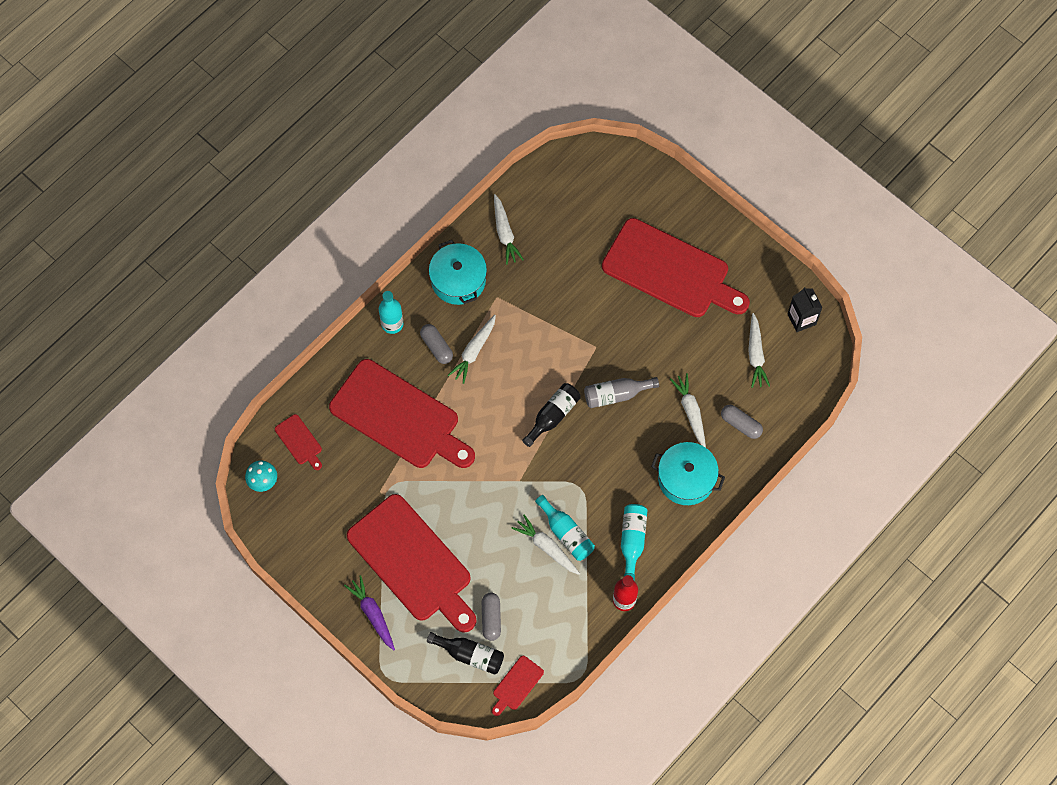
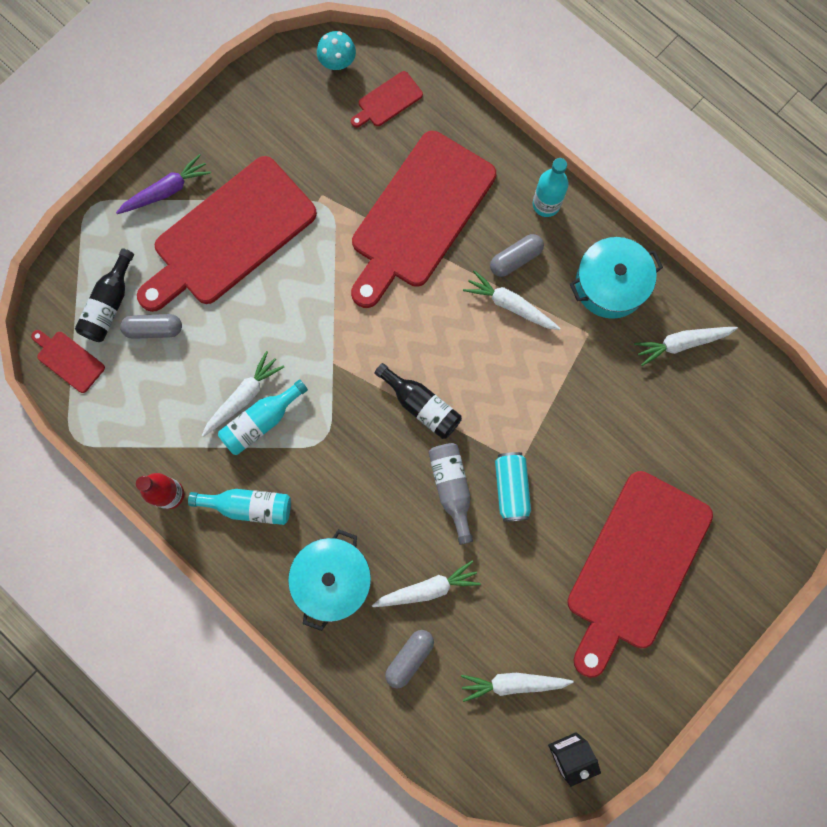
camera: 90 degrees right, 10 degrees up
none -> turquoise can [495,452,531,522]

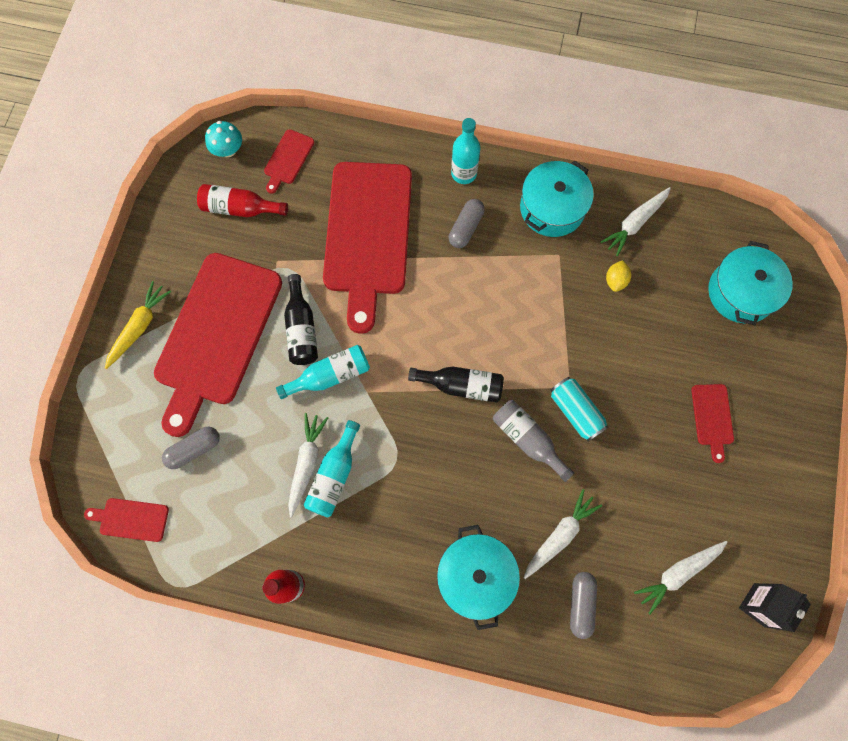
camera: 30 degrees left, 5 degrees down
black bottle [75,248,134,342] -> black bottle moved to [284,274,318,365]
purple carrot [116,154,211,214] -> yellow carrot [105,281,172,369]
turquoise bottle [188,489,291,525] -> turquoise bottle moved to [276,345,370,399]
white carrot [463,270,561,330] -> none
red cutting board [567,471,713,678] -> red cutting board [691,384,734,463], size x0.41
none -> red bottle [197,184,288,217]
none -> yellow lemon [606,260,631,292]
none -> turquoise pot [708,241,793,325]

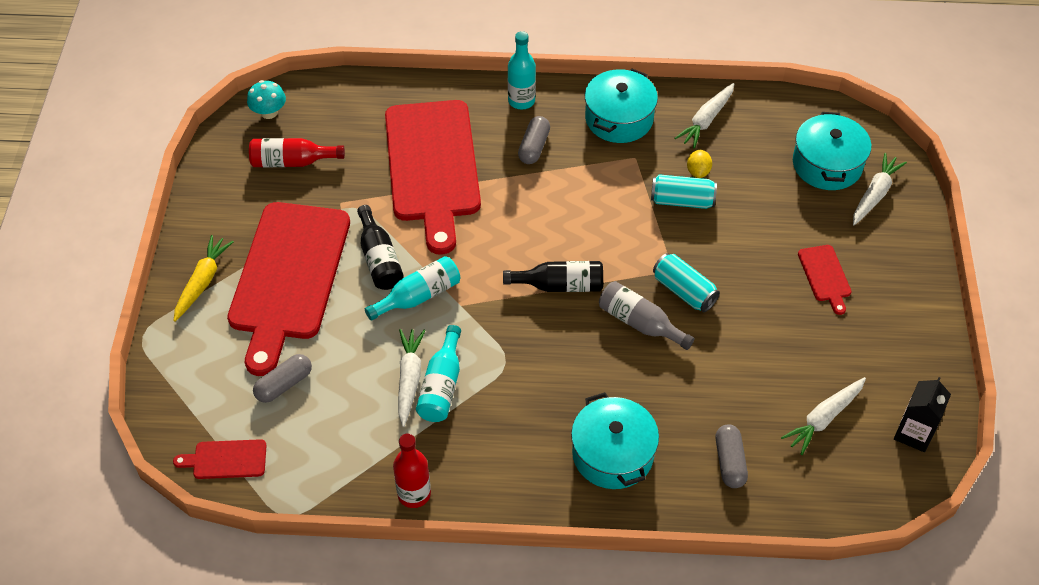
camera: 10 degrees left, 20 degrees down
red cutting board [264,129,314,194] -> none
white carrot [524,489,602,579] -> white carrot moved to [853,153,907,225]
none -> turquoise can [651,174,717,209]

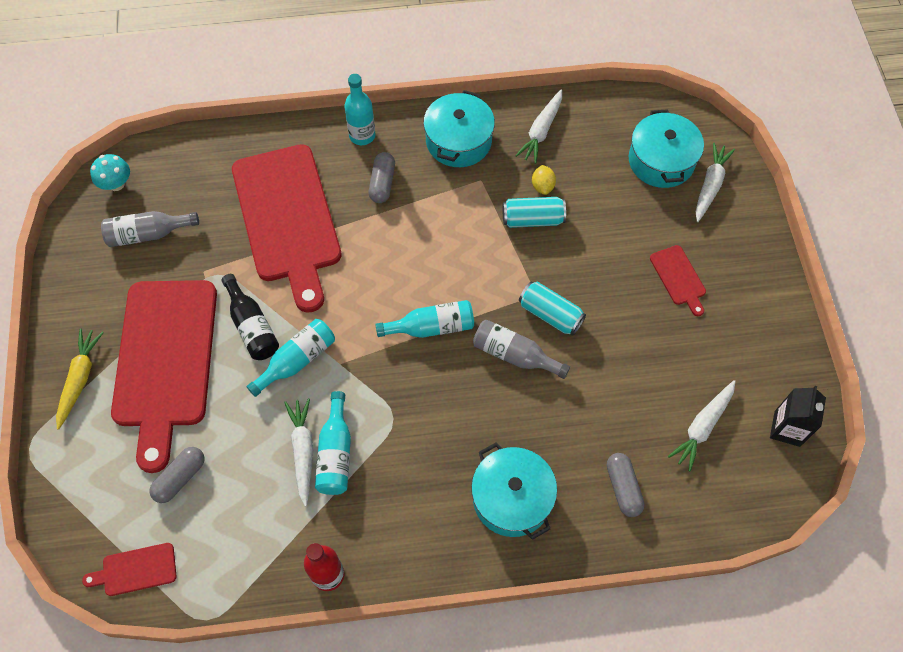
camera: 10 degrees left, 10 degrees up
red bottle [249,138,345,167] -> grey bottle [101,211,199,247]
black bottle [503,261,603,292] -> turquoise bottle [375,300,474,338]

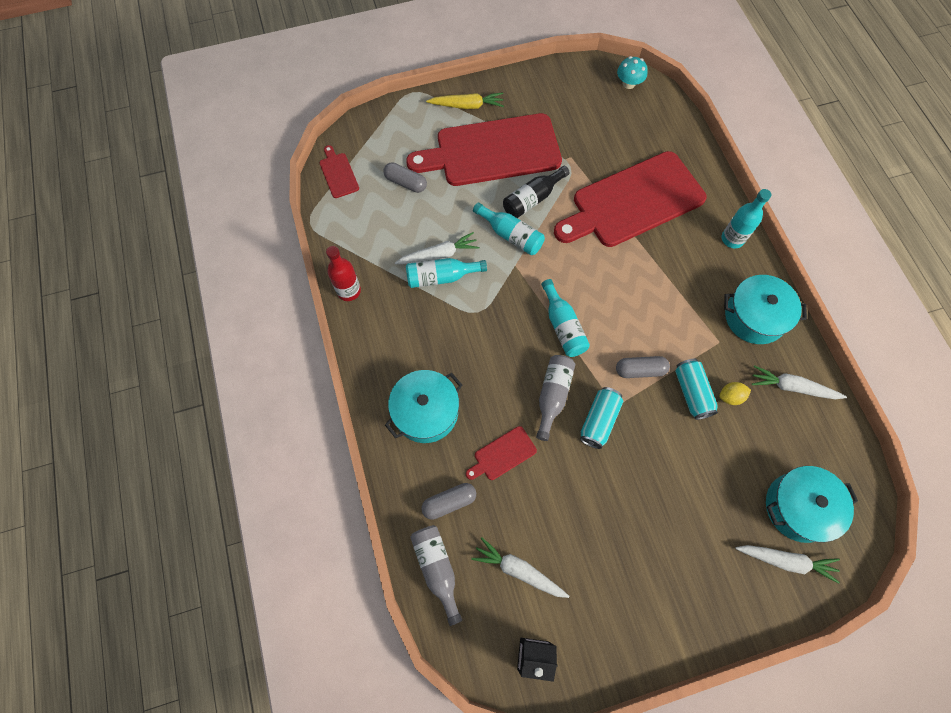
camera: 80 degrees right, 5 degrees up
grey bottle [101,211,199,247] -> grey bottle moved to [410,525,462,626]
grey capsule [369,152,395,203] -> grey capsule moved to [616,356,670,378]
red cutting board [650,245,706,316] -> red cutting board moved to [466,426,537,480]

